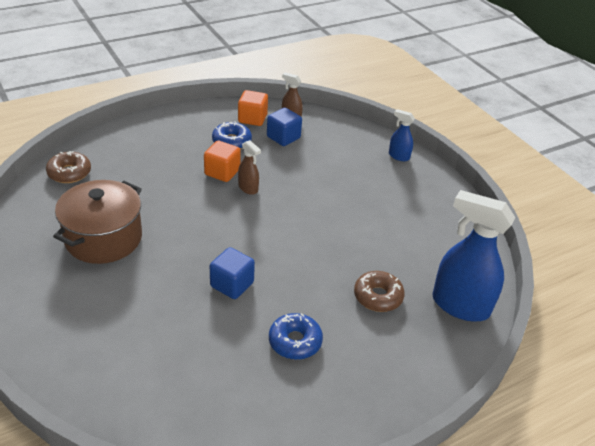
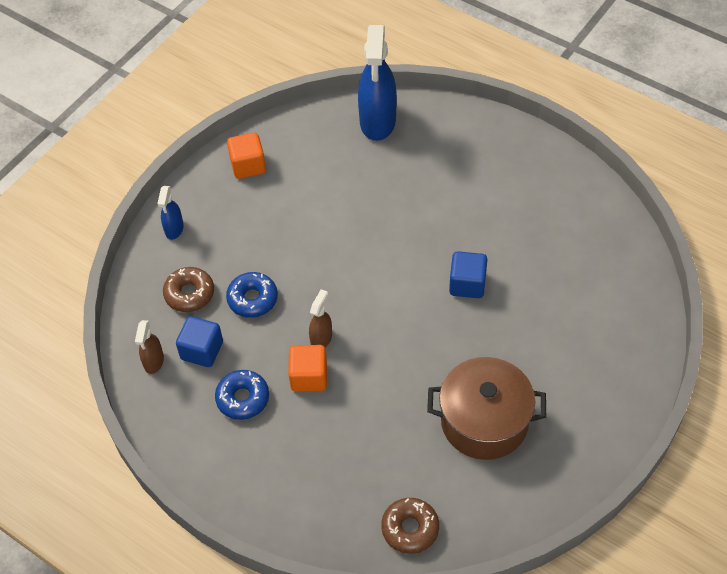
camera: 110 degrees left, 15 degrees up
orange cube [238,90,268,126] -> orange cube moved to [227,132,266,179]
blue donut [269,313,323,360] -> blue donut moved to [226,272,278,318]
brown donut [354,271,405,312] -> brown donut moved to [163,267,214,312]

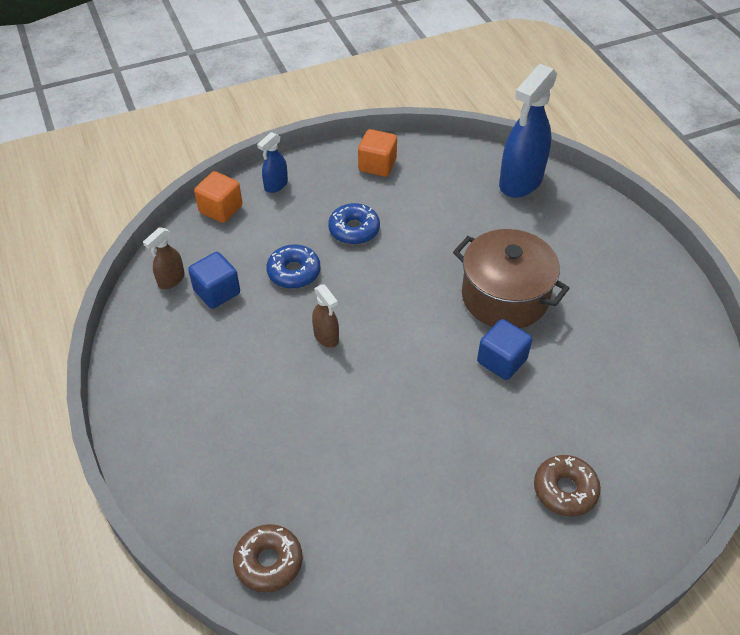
camera: 30 degrees right, 5 degrees down
brown donut [163,267,214,312] -> brown donut moved to [534,455,601,516]
blue donut [215,370,269,420] -> blue donut moved to [328,203,380,245]
orange cube [288,345,327,392] -> orange cube moved to [194,171,242,223]
brown spray bottle [309,289,332,348] -> brown spray bottle turned 90 degrees clockwise [312,284,339,348]
brown pot [427,357,546,460] -> brown pot moved to [453,229,570,328]

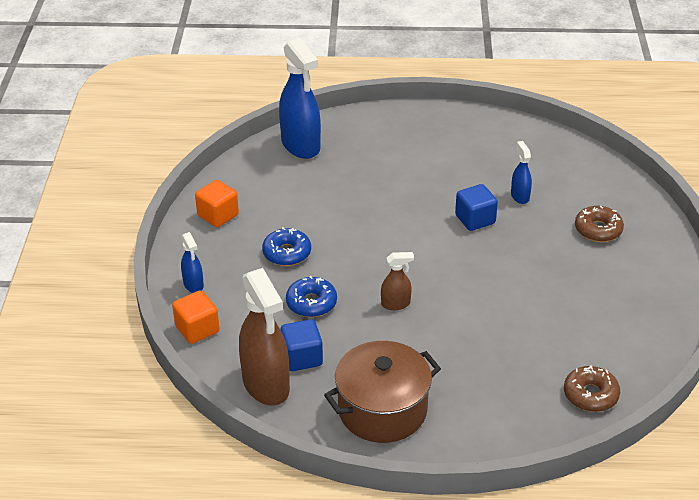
camera: 65 degrees left, 10 degrees down
brown spray bottle [143,227,185,289] -> brown spray bottle [239,268,290,405], size x2.08
brown pot [453,229,570,328] -> brown pot moved to [324,341,441,443]
none -> blue spray bottle [511,141,532,204]

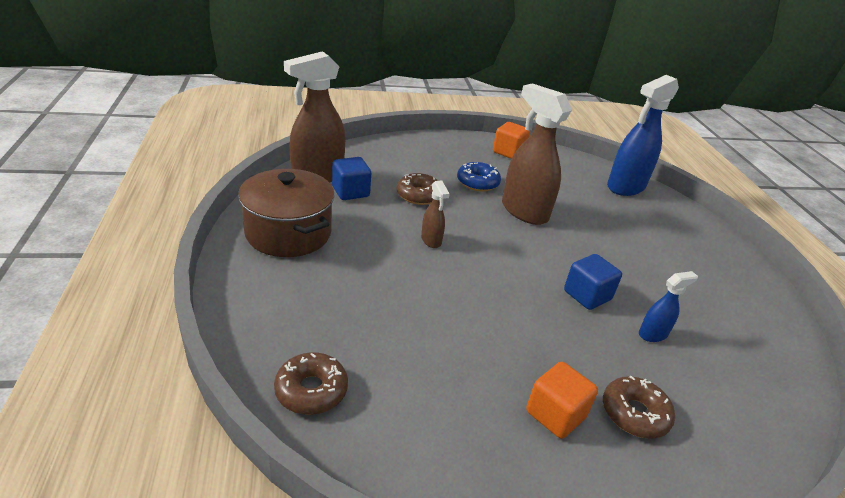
camera: 75 degrees right, 5 degrees down
orange cube [172,290,220,344] -> orange cube moved to [526,362,598,439]
blue spray bottle [181,232,204,293] -> none
blue donut [286,276,337,317] -> brown donut [397,173,438,205]
none -> brown spray bottle [502,83,572,225]

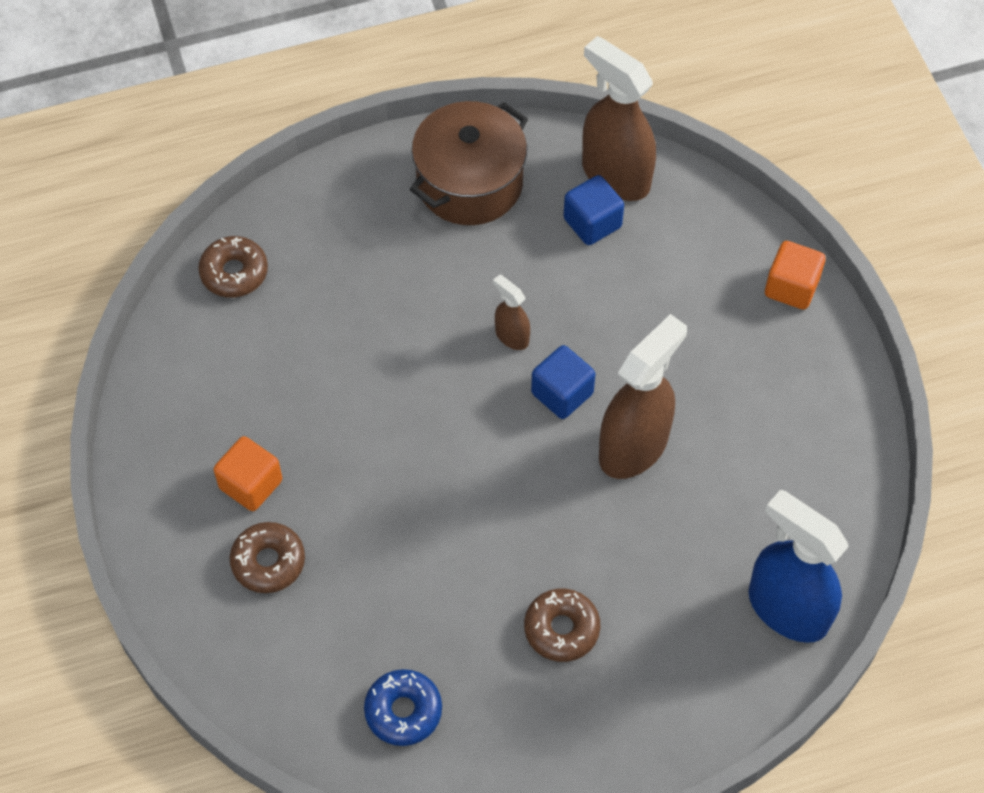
camera: 85 degrees right, 25 degrees up
brown donut [397,173,438,205] -> brown donut moved to [524,589,600,662]
brown spray bottle [421,180,450,248] -> brown spray bottle turned 75 degrees clockwise [493,275,530,350]
blue donut [457,162,501,191] -> blue donut moved to [364,669,442,746]
orange cube [493,122,530,159] -> orange cube moved to [765,241,826,310]
blue cube [564,254,622,310] -> blue cube moved to [531,345,596,419]
blue spray bottle [639,271,698,342] -> none

